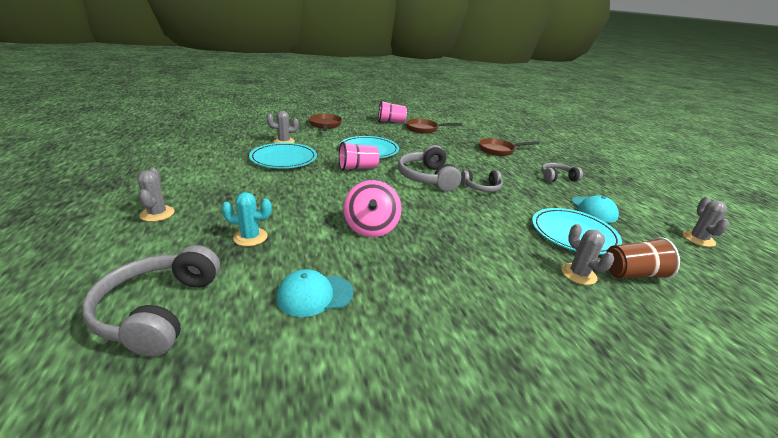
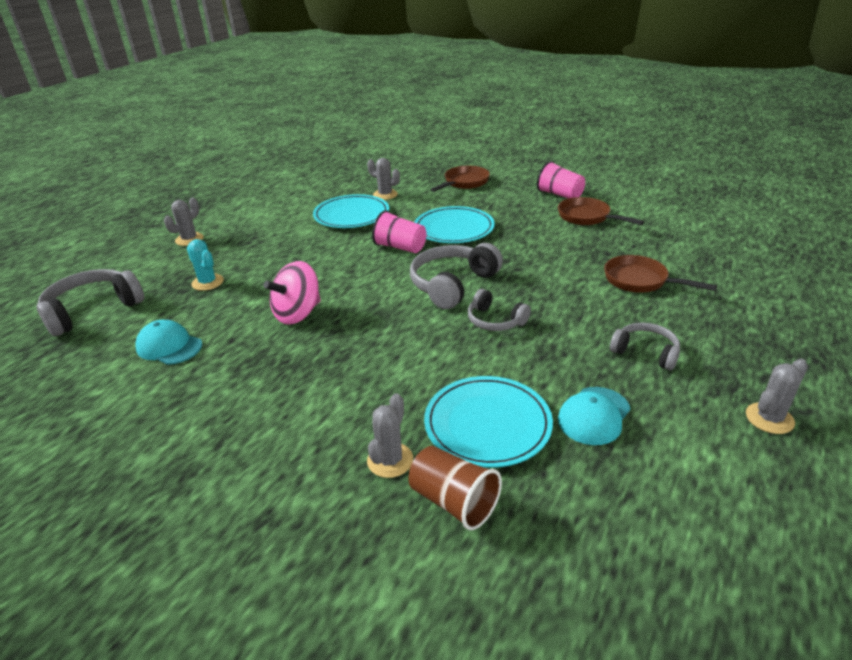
camera: 50 degrees right, 5 degrees up
grey cactus [683,197,729,247] -> grey cactus moved to [746,359,808,434]

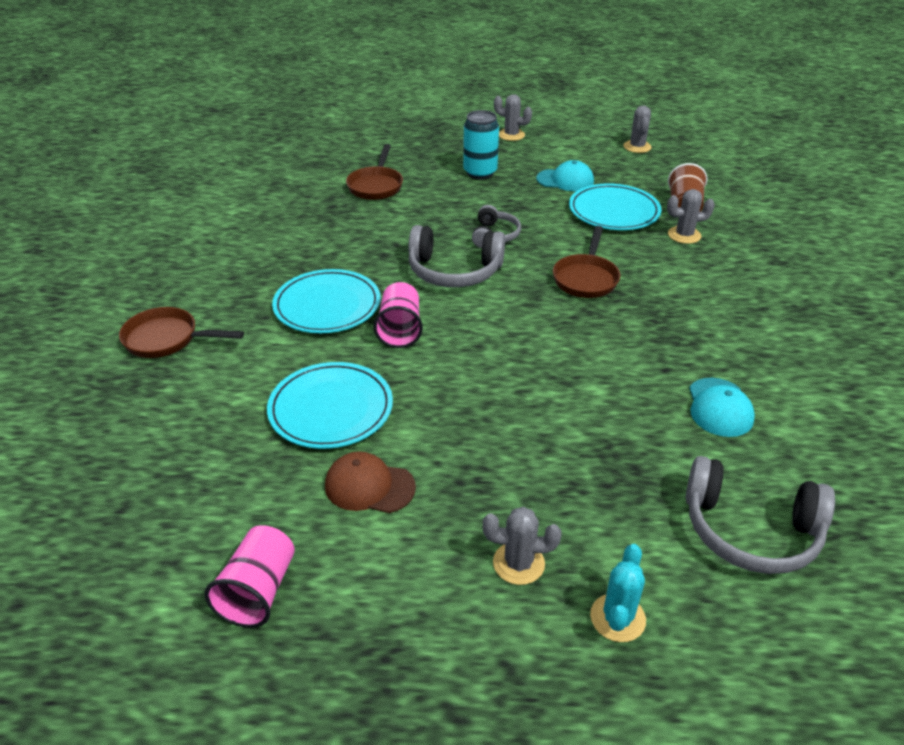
camera: 120 degrees left, 5 degrees up
turquoise cactus [187,239,224,291] -> turquoise cactus moved to [590,544,646,642]
pink spinning top [263,261,321,325] -> none
grey cactus [367,158,400,200] -> grey cactus moved to [624,106,652,153]
pink cup [537,161,585,199] -> pink cup moved to [205,525,295,628]
brown pan [558,197,644,225] -> brown pan moved to [553,226,620,298]
grey headphones [610,322,680,370] -> turquoise can [463,110,499,179]
none -> brown cap [325,451,416,513]

